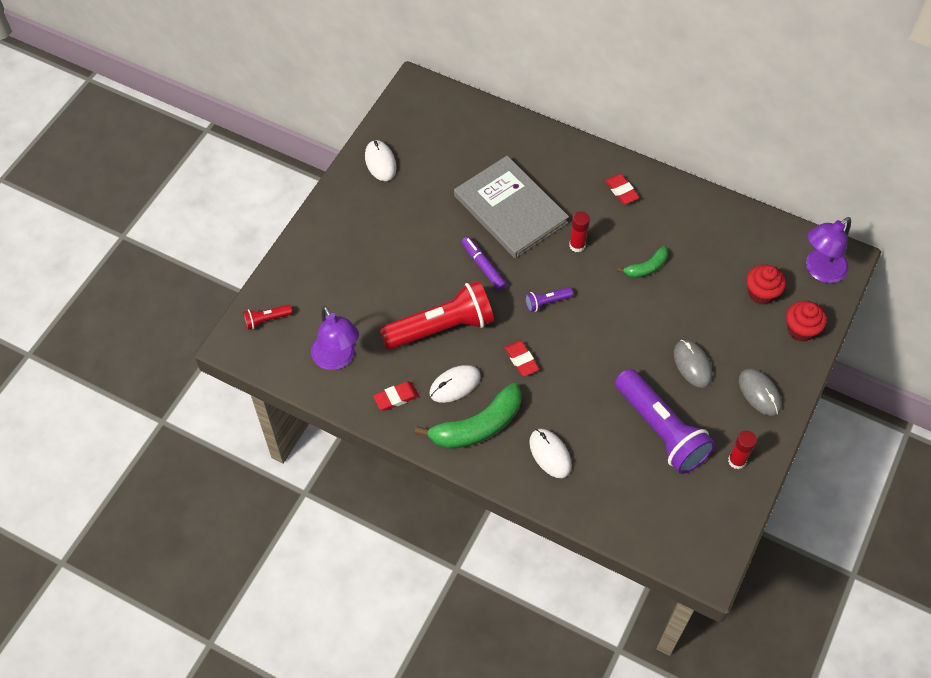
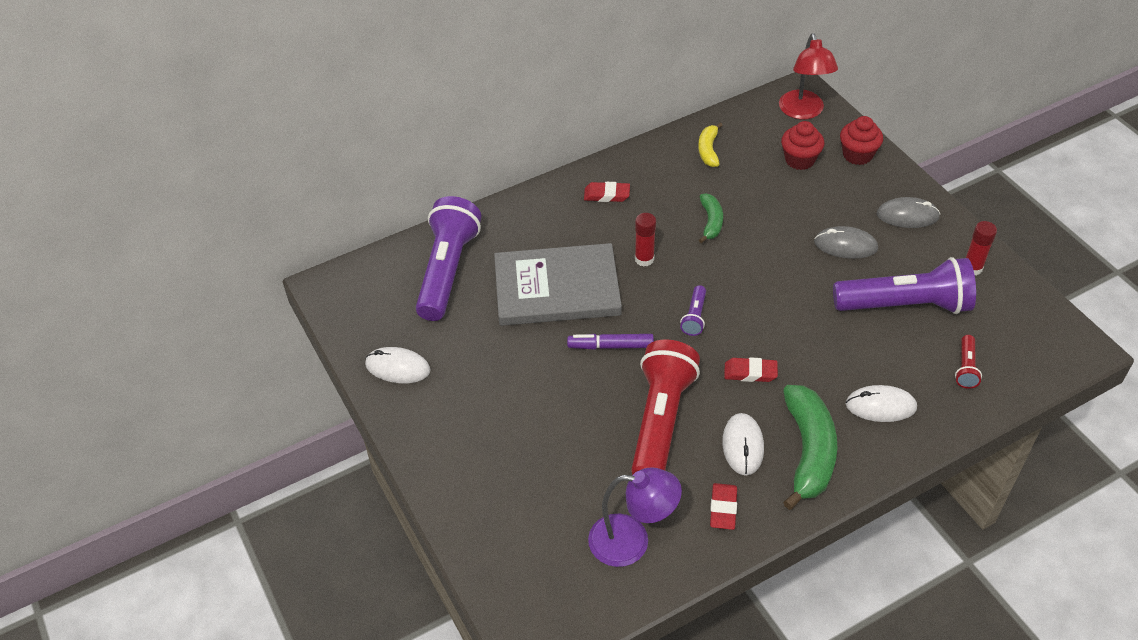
camera: 55 degrees left, 10 degrees down
red flashlight [243,304,293,329] -> red flashlight moved to [955,335,982,389]
purple lamp [806,217,851,283] -> red lamp [779,33,838,119]
none -> purple flashlight [416,196,481,321]
none -> yellow banana [698,122,723,167]

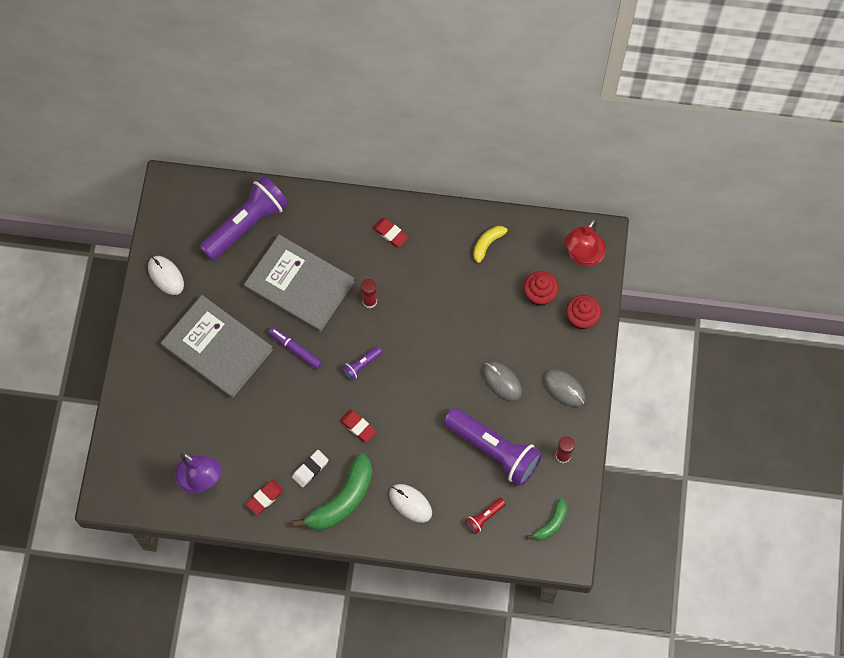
camera: 35 degrees right, 20 degrees up
red flashlight [631,339,700,475] -> none
green banana [699,194,723,243] -> green banana moved to [527,498,567,541]
white mouse [722,413,764,476] -> white eraser [292,450,329,487]
none -> grey book [161,295,273,399]

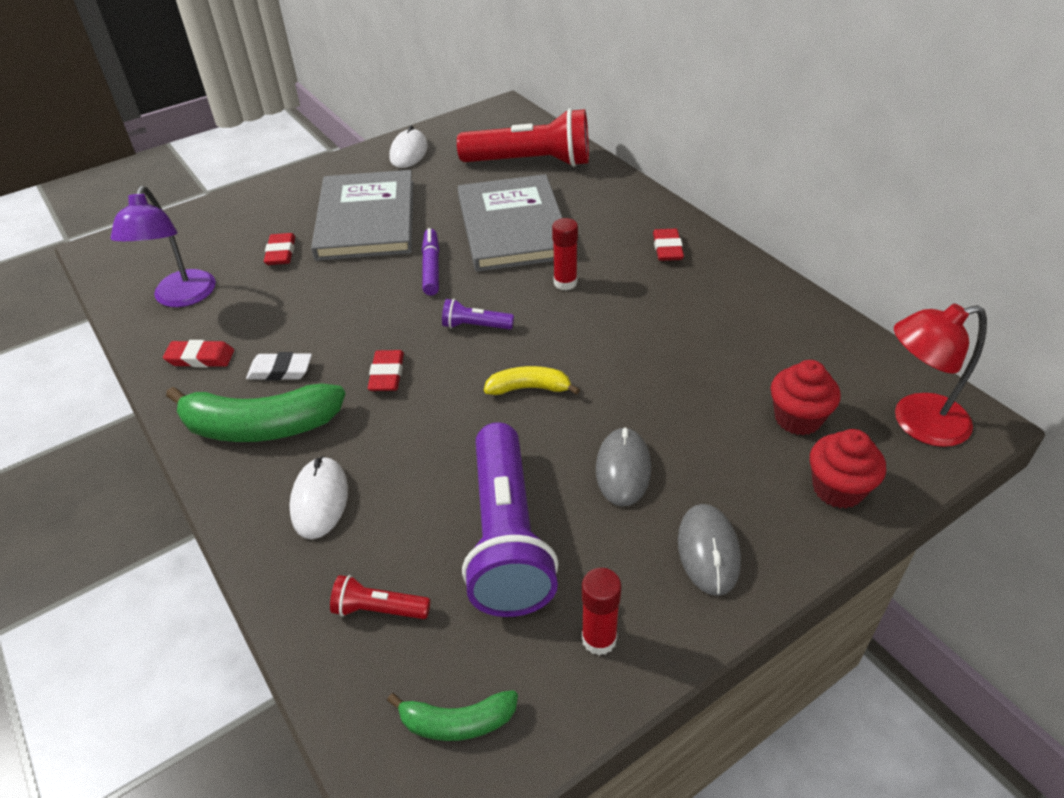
camera: 50 degrees right, 25 degrees down
purple flashlight [200,176,289,261] -> red flashlight [457,108,589,167]
yellow banana [473,226,513,263] -> yellow banana moved to [484,366,580,395]
none -> red eraser [264,233,295,265]

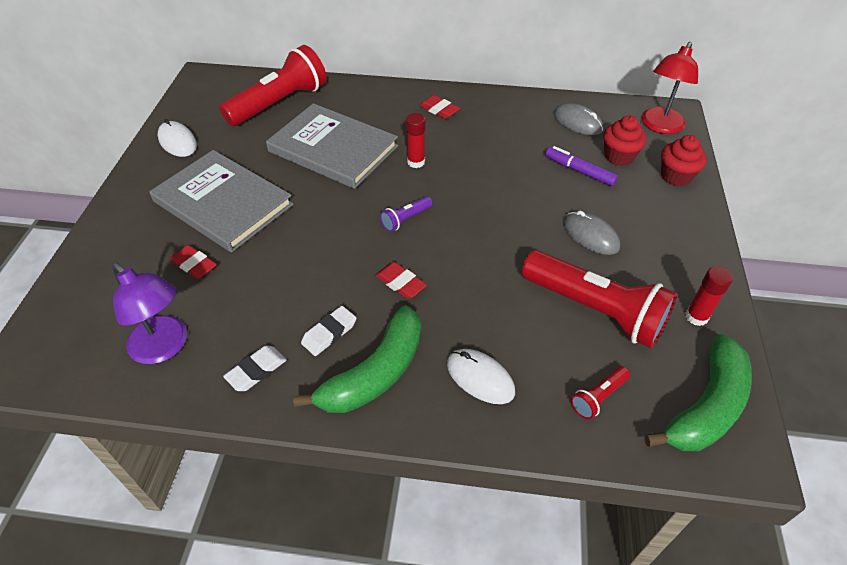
camera: 50 degrees left, 5 degrees up
red eraser [163,340,234,367] -> white eraser [223,346,287,391]
green banana [387,690,518,741] -> green banana [644,334,752,451], size x1.87
purple marker [422,228,439,296] -> purple marker moved to [545,146,618,186]
purple flashlight [462,422,559,617] -> red flashlight [522,250,677,348]
yellow banana [484,366,580,395] -> none
grey mouse [678,504,741,596] -> grey mouse moved to [554,103,604,135]

